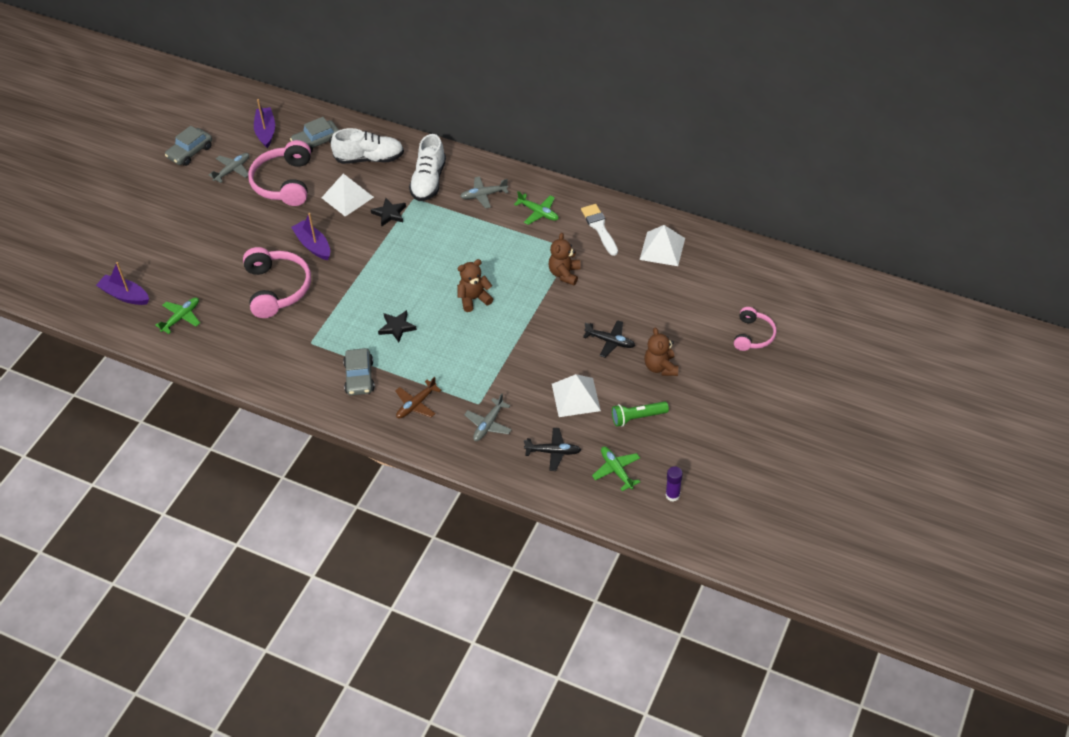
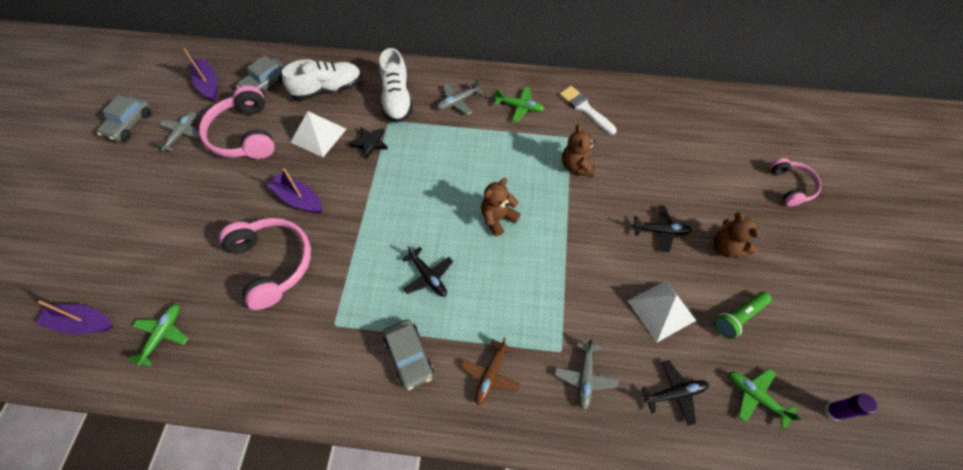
camera: 20 degrees left, 10 degrees up
black star [378,310,417,342] -> black plane [402,246,453,297]
white pyramid [640,225,685,266] -> none

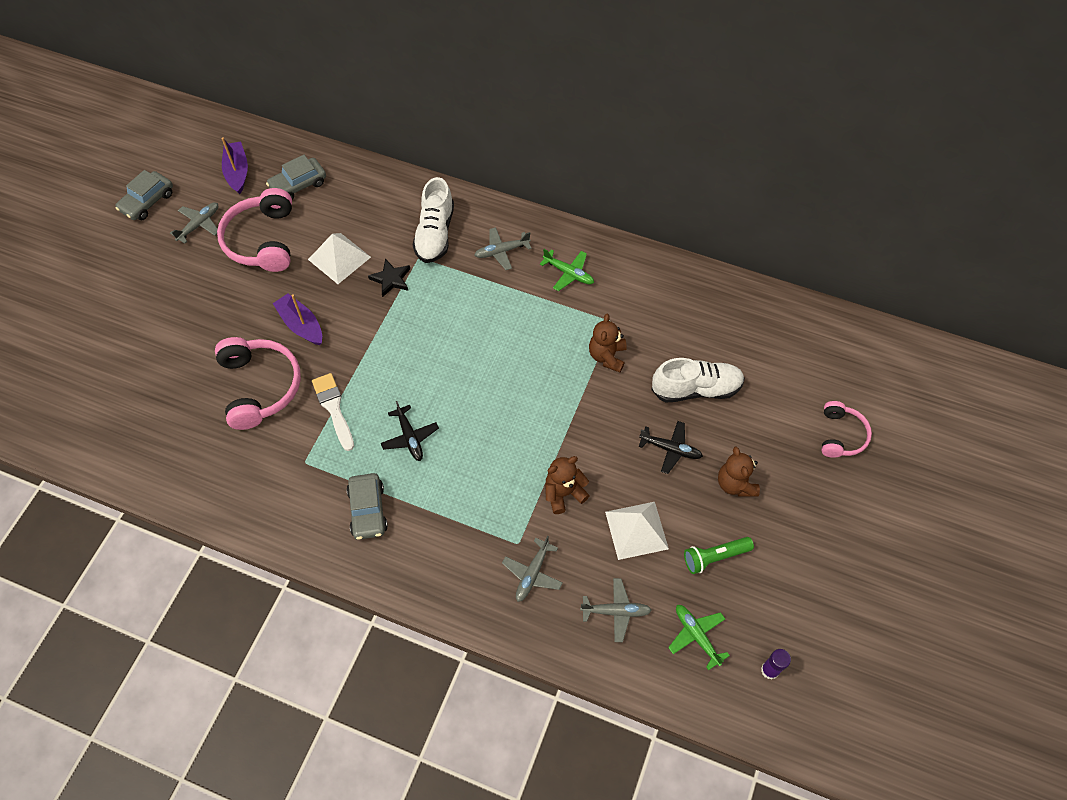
camera: 15 degrees right, 0 degrees up
purple boat [35,300,114,334] -> none
green plane [128,304,188,367] -> none
white shoe [282,59,362,101] -> white shoe moved to [651,358,745,402]
brown plane [461,338,521,406] -> none
brown teddy bear [481,178,521,236] -> brown teddy bear moved to [545,456,590,514]
white brush [559,86,617,135] -> white brush moved to [312,373,354,451]
black plane [642,360,709,426] -> grey plane [580,578,652,642]

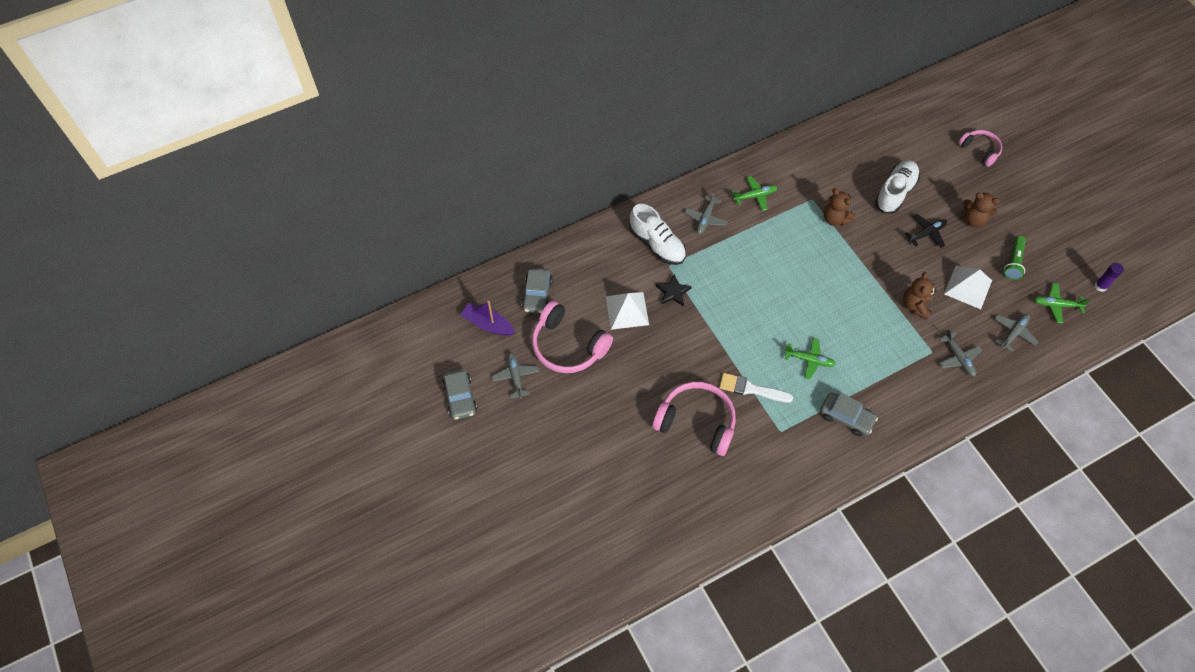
camera: 50 degrees left, 0 degrees up
purple boat [273,294,322,345] -> none
black plane [381,401,439,461] -> green plane [784,338,836,380]

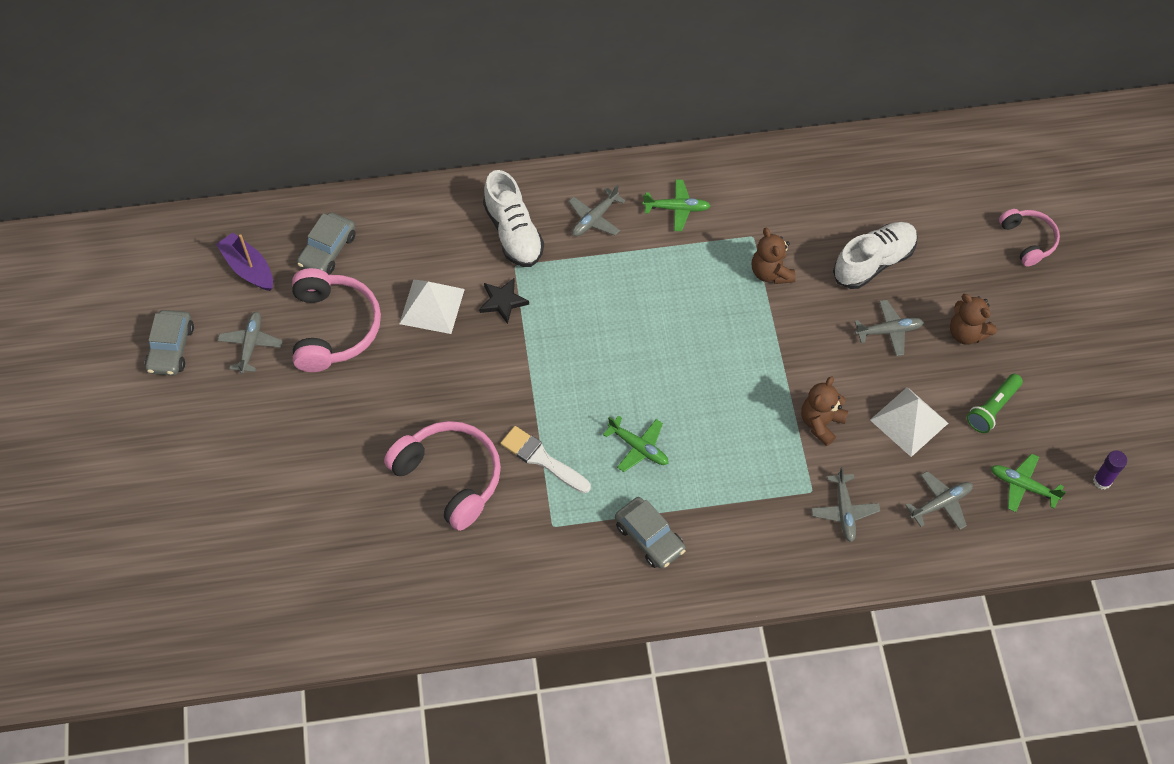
camera: 20 degrees right, 0 degrees up
pink headphones [532,301,613,373] -> pink headphones turned 150 degrees counterclockwise [292,268,381,372]
black plane [905,214,947,248] -> grey plane [855,300,924,356]

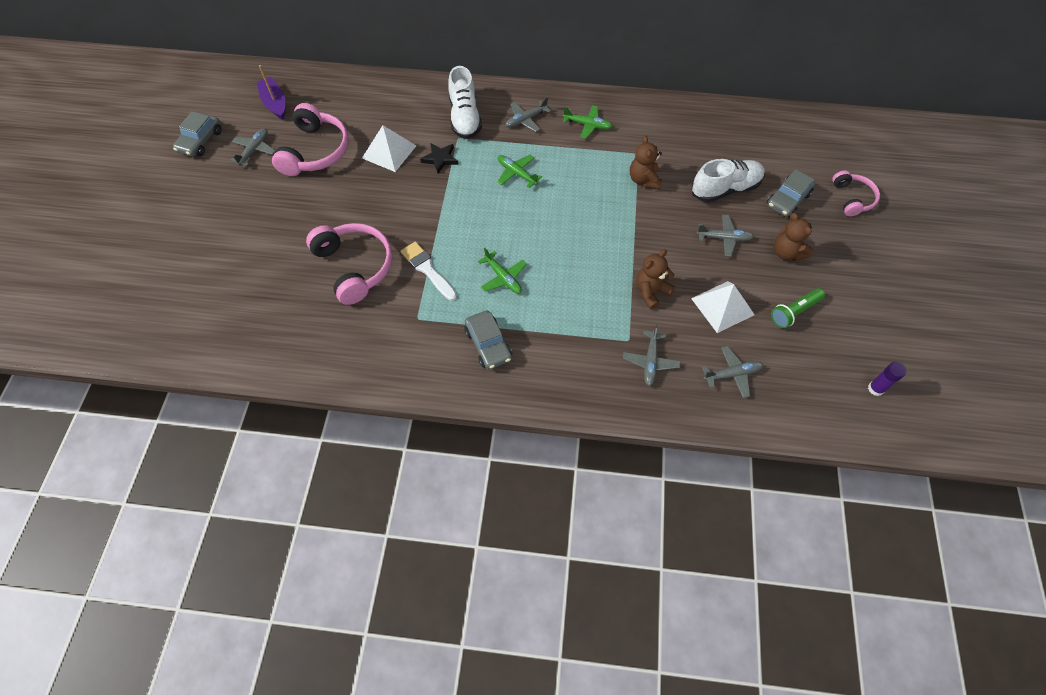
camera: 15 degrees right, 0 degrees up
grey car [297,212,356,274] -> grey car moved to [767,169,815,218]
green plane [991,453,1066,512] -> green plane moved to [497,155,542,188]

